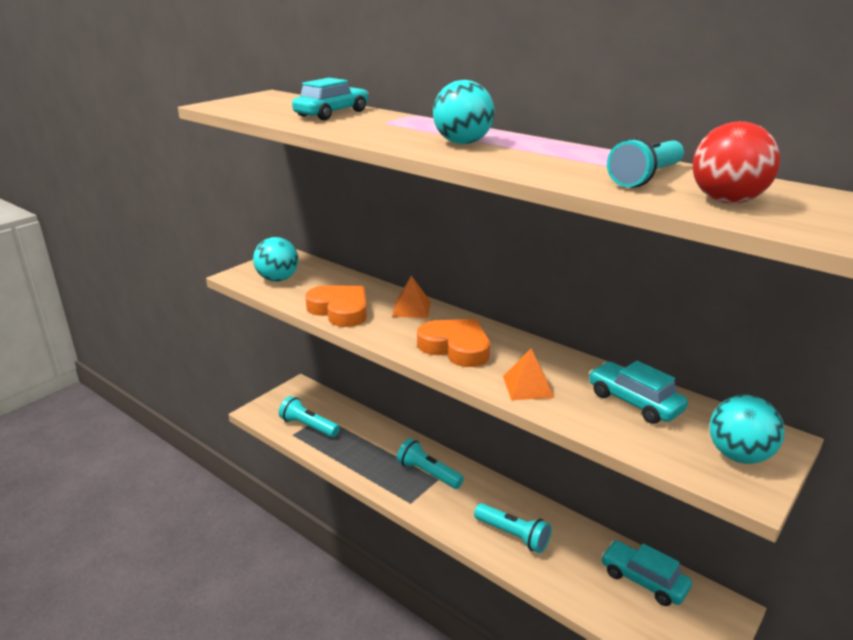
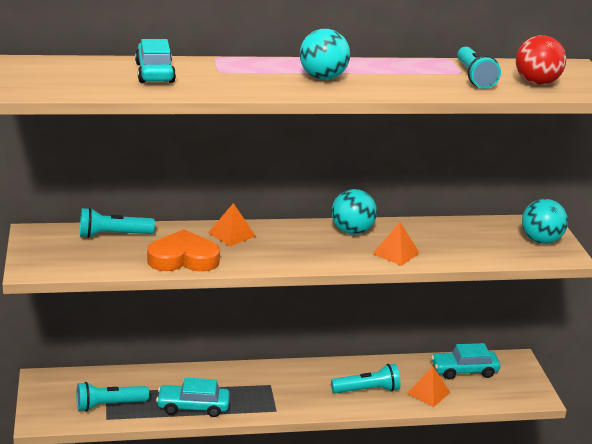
camera: 50 degrees left, 0 degrees up
turquoise ball [253,237,299,282] -> turquoise ball moved to [332,189,377,235]
turquoise flashlight [397,438,464,489] -> turquoise flashlight moved to [80,208,155,238]
orange heart [417,319,490,367] -> none
turquoise car [589,361,688,424] -> turquoise car moved to [156,378,230,417]
none -> orange pyramid [407,366,450,407]

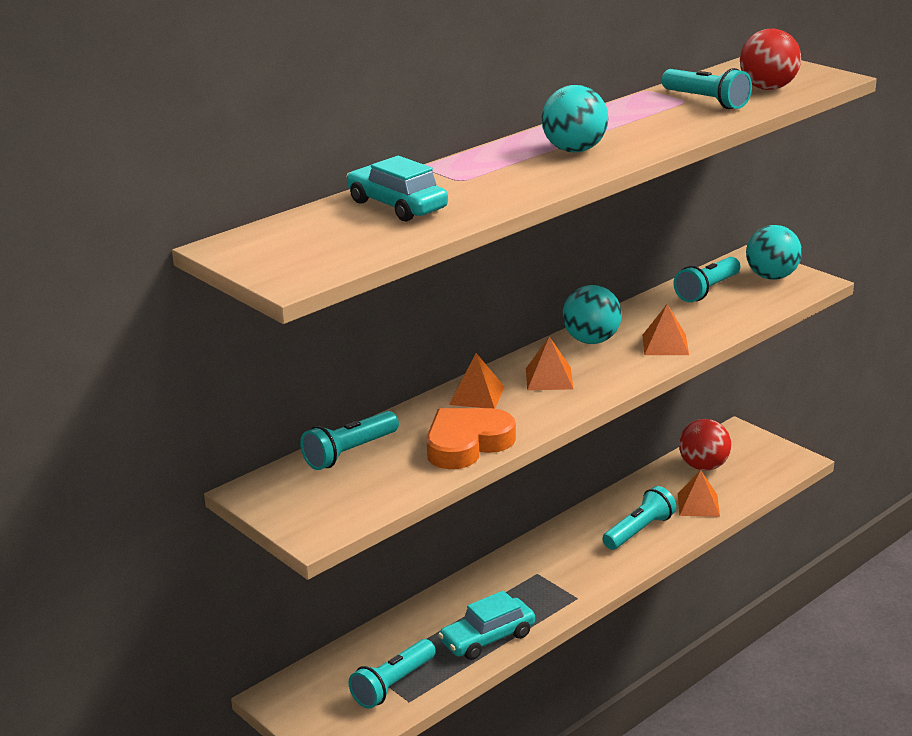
camera: 30 degrees left, 0 degrees up
turquoise car [431,343,500,380] -> red ball [679,419,731,471]
none -> orange pyramid [526,336,573,390]
none -> turquoise flashlight [674,257,741,302]

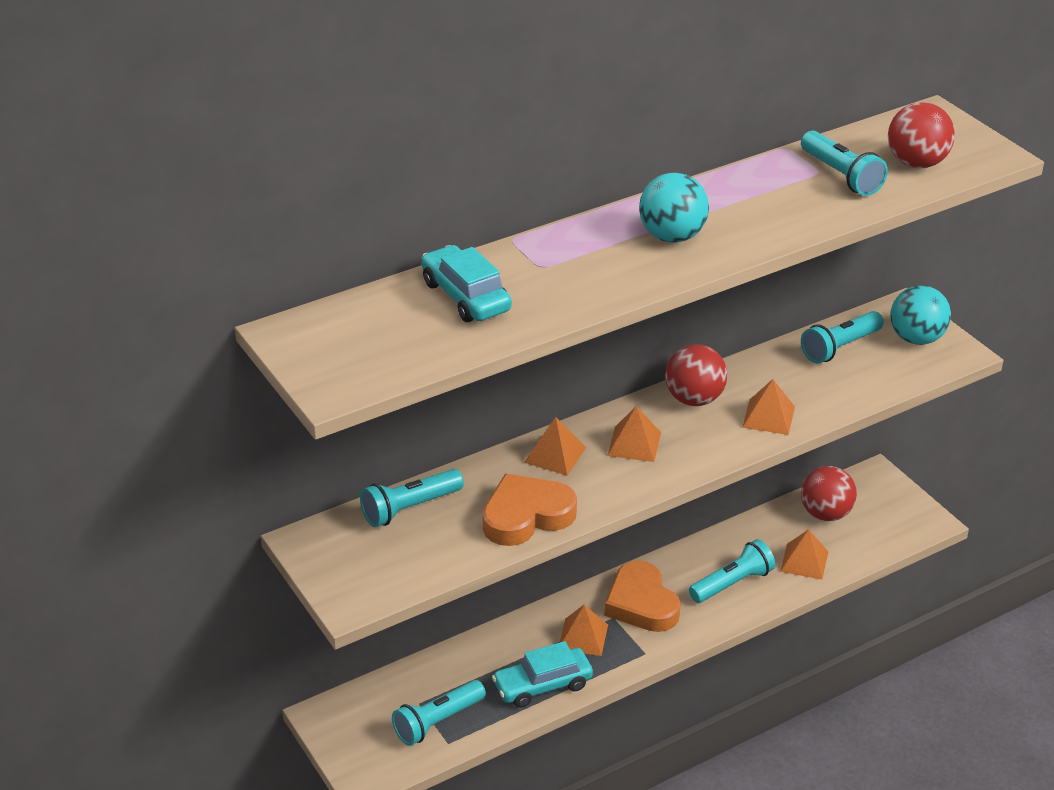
camera: 10 degrees right, 10 degrees up
turquoise ball [563,285,622,344] -> red ball [665,344,727,406]
none -> orange pyramid [560,605,608,656]
none -> orange heart [604,561,681,632]

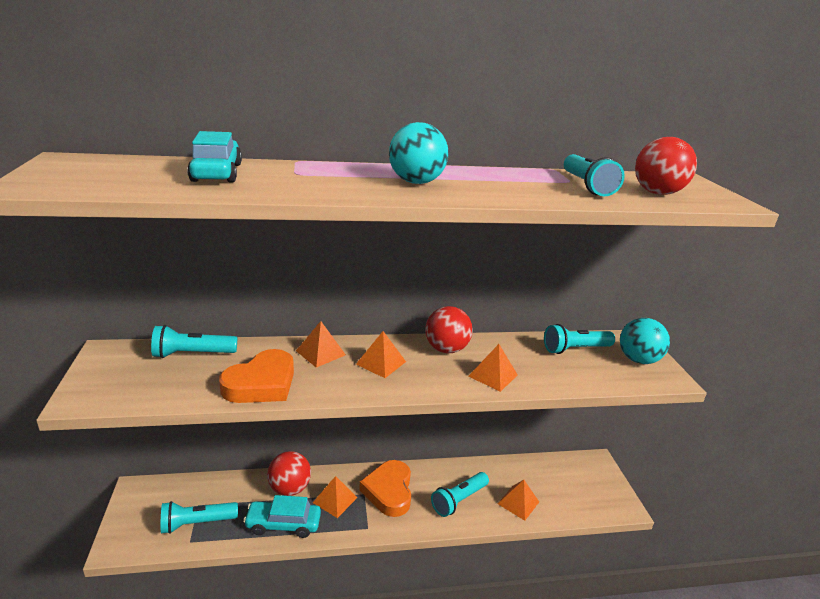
camera: 20 degrees right, 10 degrees down
orange heart [482,474,577,546] -> orange heart turned 135 degrees clockwise [219,349,294,403]
turquoise flashlight [689,539,775,603] -> turquoise flashlight turned 150 degrees clockwise [431,472,489,517]
red ball [801,466,857,521] -> red ball moved to [267,451,311,496]

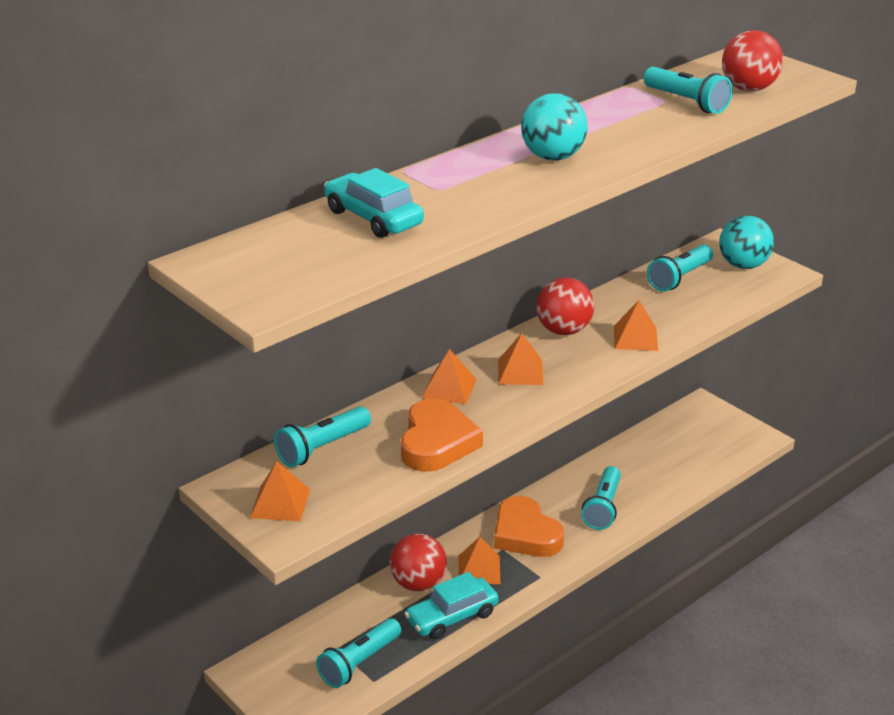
camera: 30 degrees left, 5 degrees up
orange pyramid [498,480,539,521] -> orange pyramid moved to [250,461,310,522]

